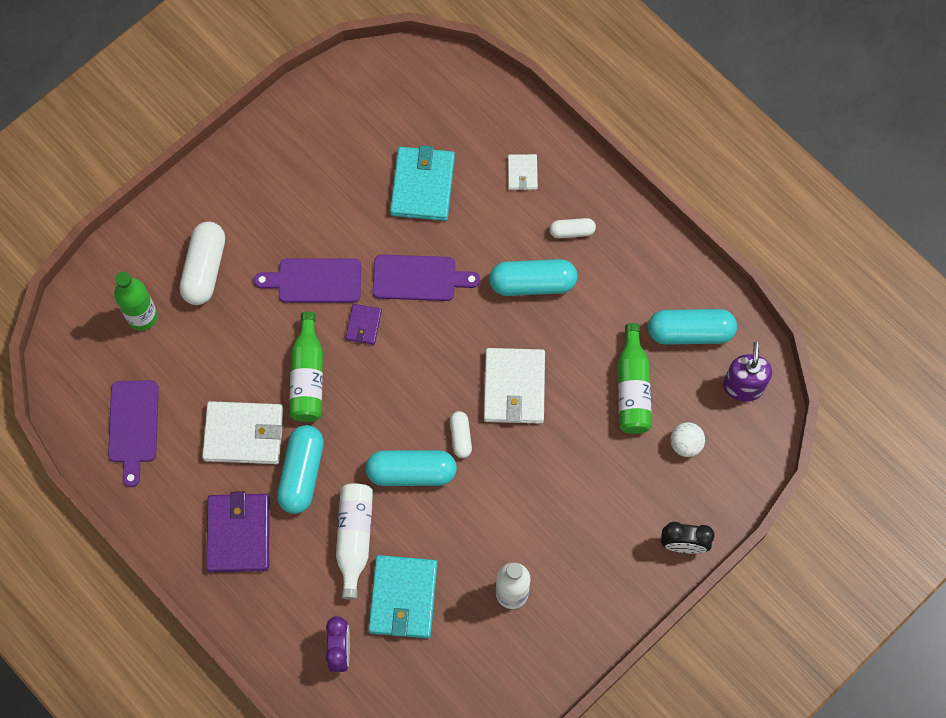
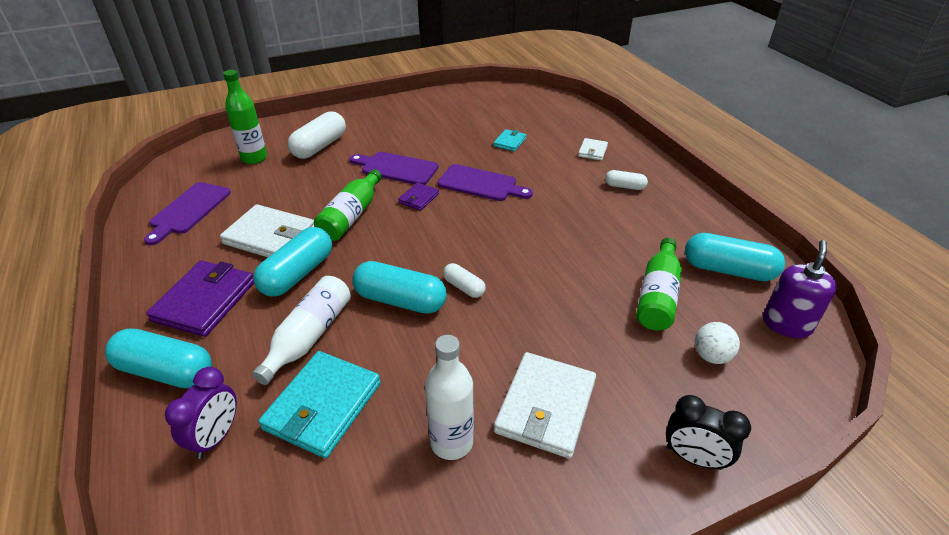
camera: 20 degrees right, 30 degrees down
turquoise wallet [390,145,455,221] -> turquoise wallet [493,129,526,151], size x0.51
white capsule [450,411,472,458] -> white capsule turned 60 degrees counterclockwise [443,263,486,298]
white wallet [484,348,545,424] -> white wallet moved to [494,352,596,459]
turquoise capsule [489,259,578,296] -> turquoise capsule moved to [105,329,212,388]

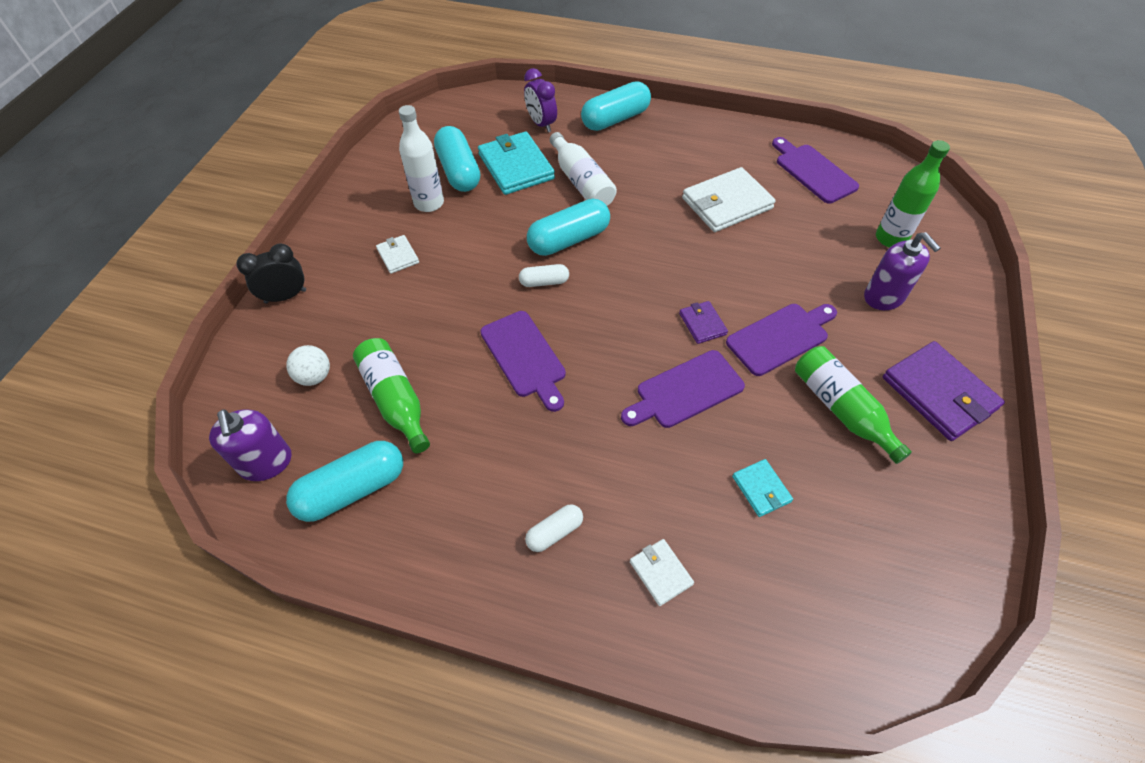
camera: 130 degrees right, 15 degrees up
purple wallet [146,260,254,337] -> purple wallet moved to [883,341,1005,441]
turquoise capsule [253,227,332,297] -> turquoise capsule moved to [434,126,480,192]
white capsule [288,111,346,159] -> purple soap dispenser [864,232,941,310]
green bottle [314,169,382,241] -> green bottle moved to [795,346,912,464]
white wallet [494,352,596,459] -> white wallet [376,235,419,274], size x0.51
none -> purple cutting board [480,311,566,412]

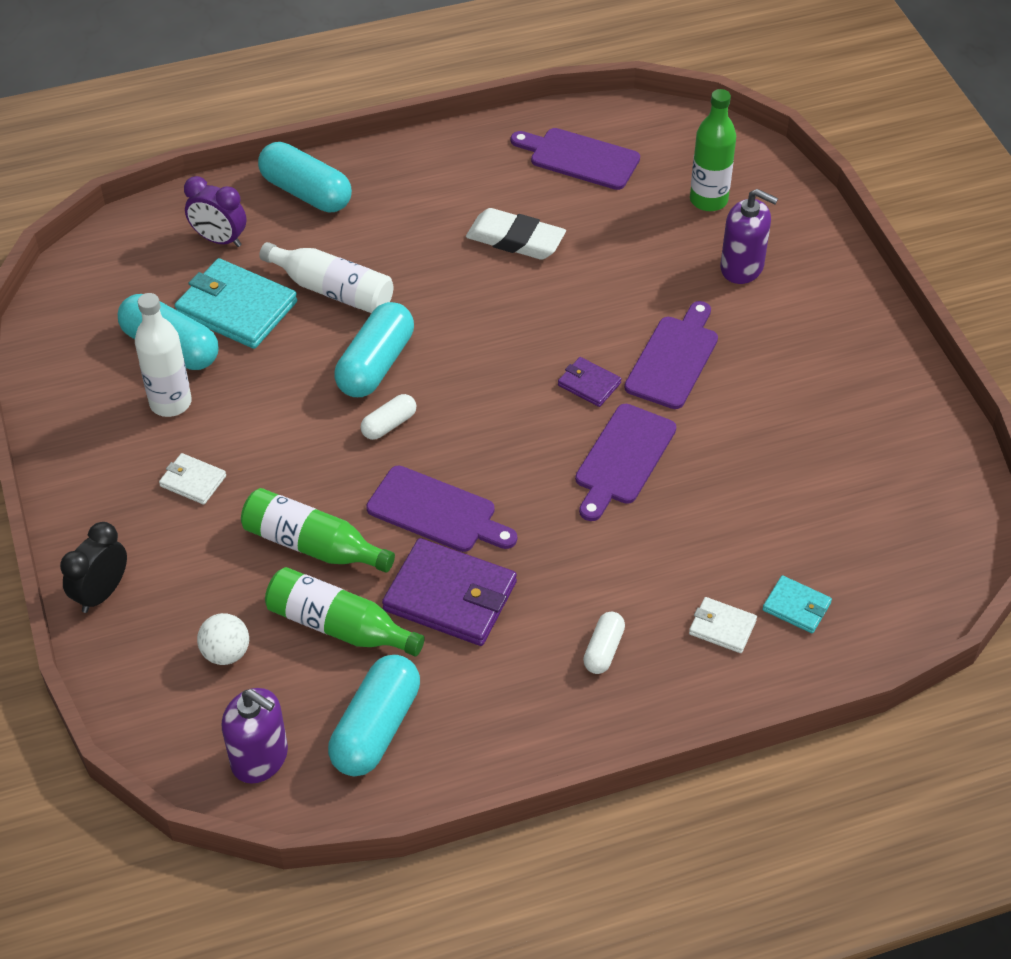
camera: 35 degrees left, 5 degrees down
turquoise capsule [581,81,651,131] -> turquoise capsule turned 75 degrees counterclockwise [258,142,352,212]
white wallet [682,167,776,232] -> white eraser [466,208,566,260]
turquoise wallet [732,459,793,517] -> turquoise wallet moved to [762,575,832,633]
green bottle [795,346,912,464] -> green bottle moved to [241,488,395,573]
purple wallet [883,341,1005,441] -> purple wallet moved to [382,538,517,646]

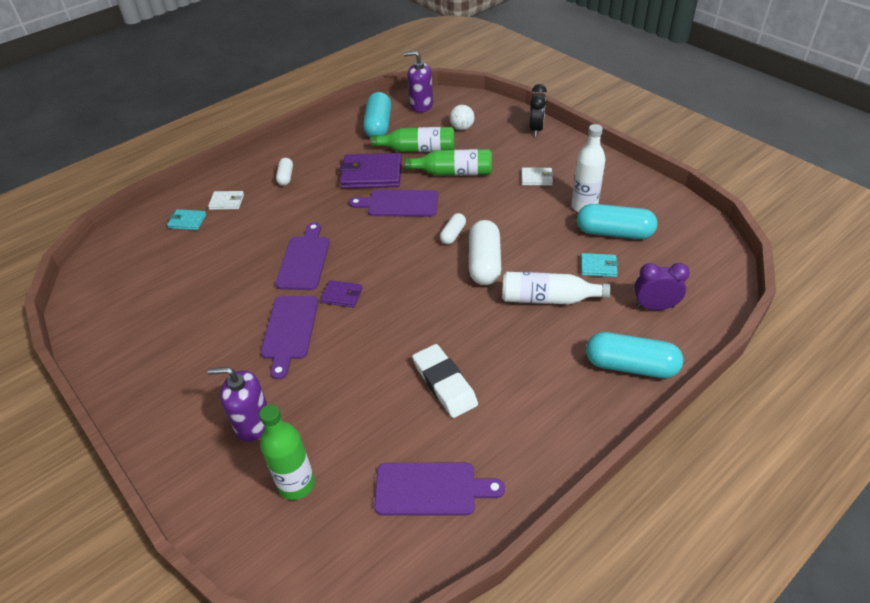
camera: 160 degrees right, 5 degrees down
turquoise wallet [175,258,297,349] -> turquoise wallet [581,253,618,277], size x0.51
turquoise capsule [334,302,414,397] -> white capsule [469,220,501,285]
white eraser [466,208,566,260] -> white eraser turned 60 degrees clockwise [412,344,478,418]

